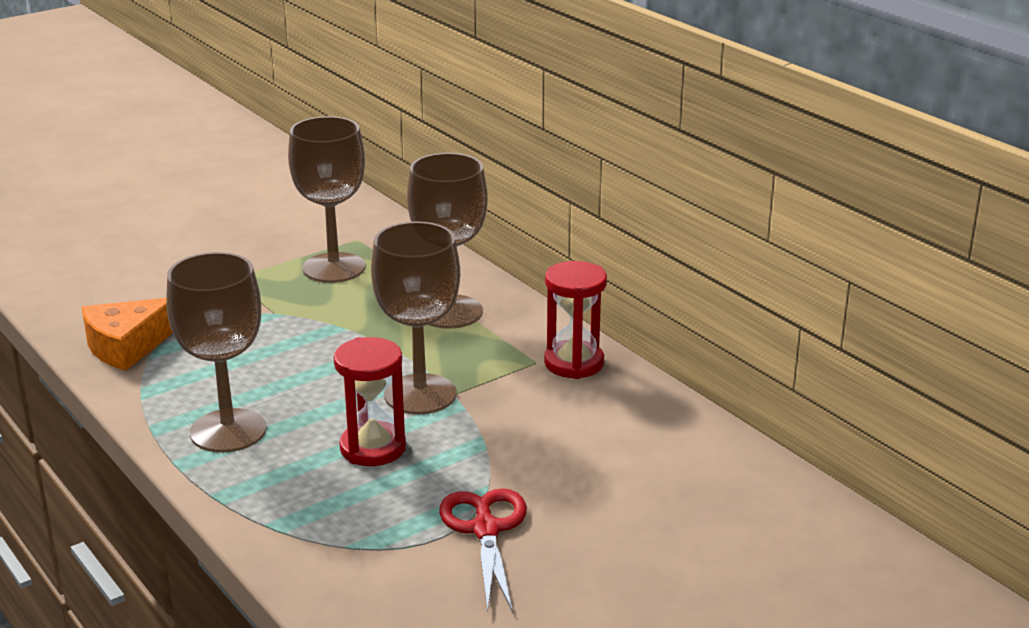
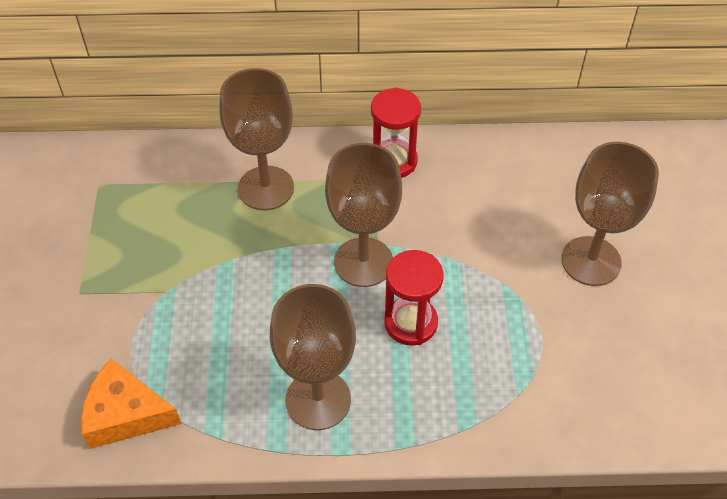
camera: 55 degrees left, 25 degrees up
orange cheese [82,298,173,371] -> orange cheese turned 105 degrees clockwise [81,359,181,449]
brown goblet [288,116,365,283] -> brown goblet moved to [561,142,659,286]
red scissors [439,488,527,613] -> none

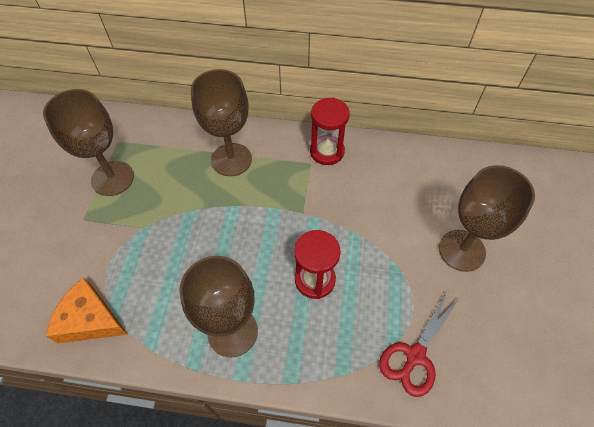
camera: 10 degrees right, 5 degrees up
brown goblet [325,143,402,287] -> brown goblet moved to [43,89,134,196]
none -> red scissors [379,292,459,397]

